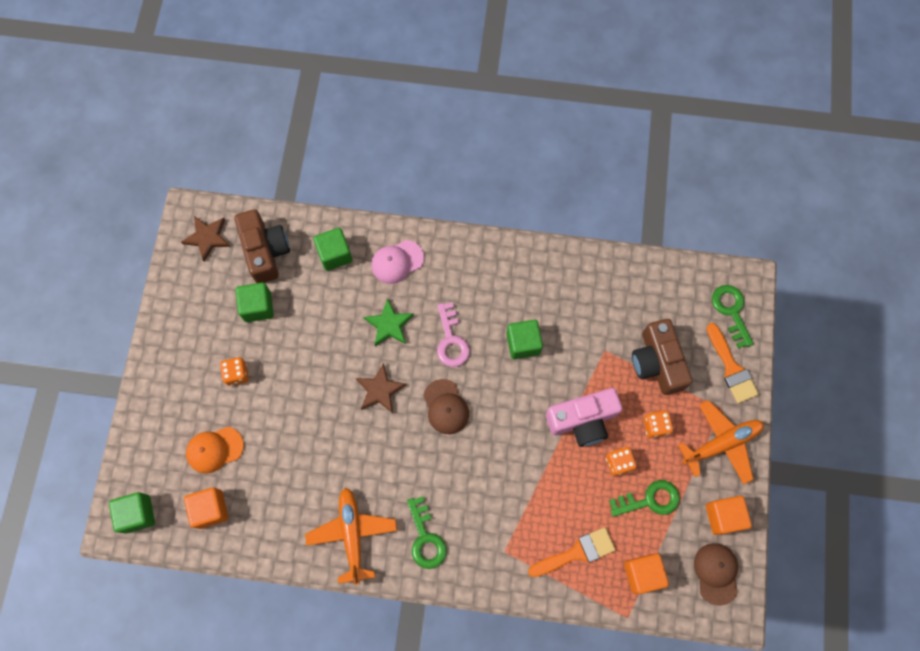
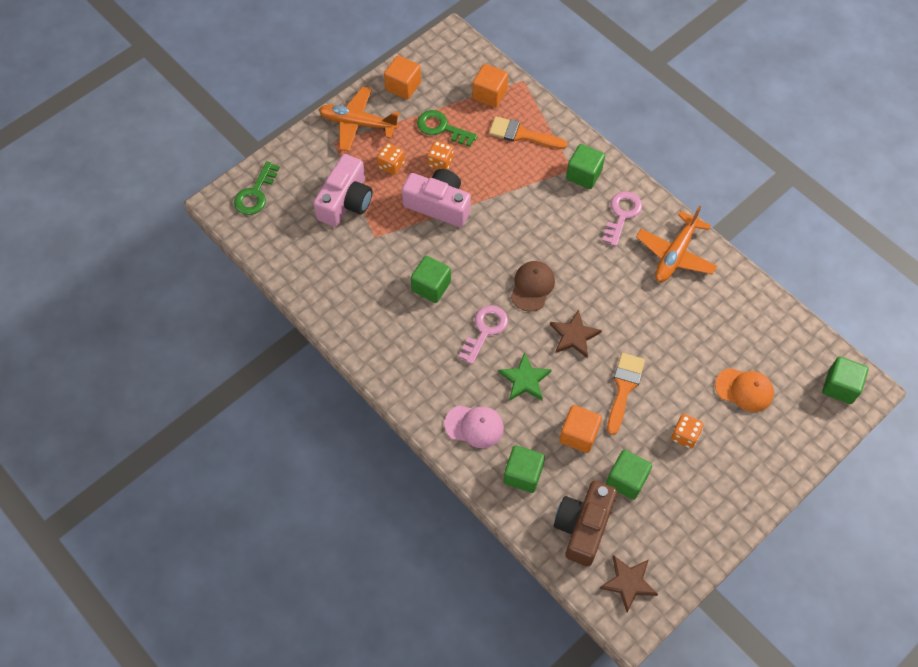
camera: 140 degrees left, 10 degrees down
orange cube [184,487,228,529] -> orange cube moved to [559,405,602,453]
green key [407,496,447,569] -> pink key [602,191,642,247]
brown camera [632,319,692,395] -> pink camera [313,154,372,227]
brown cap [694,543,738,606] -> none
orange brush [707,323,759,403] -> orange brush moved to [607,353,645,435]
none -> green cube [566,144,605,189]

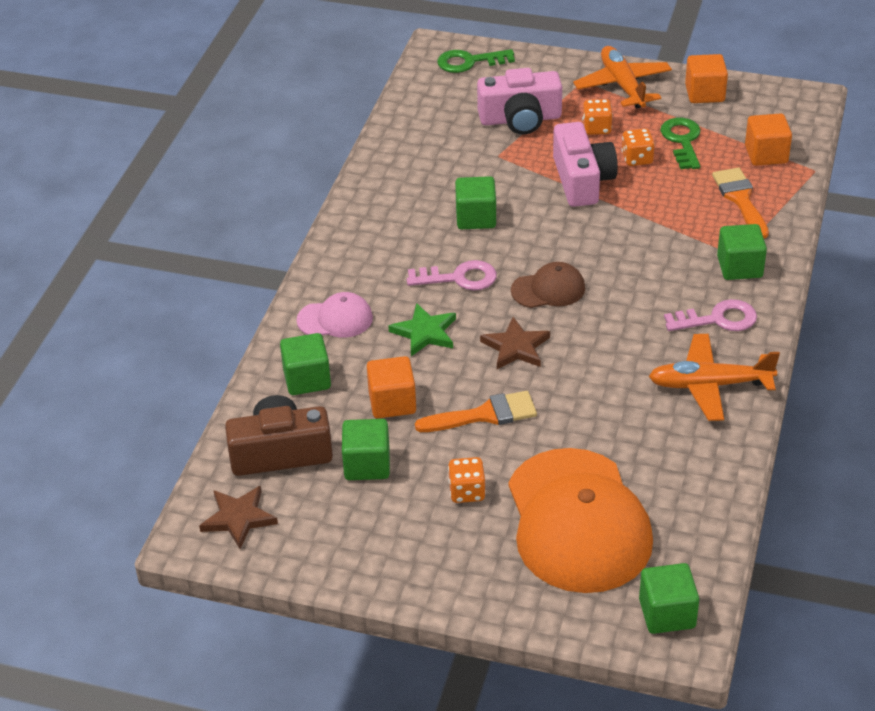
camera: 60 degrees right, 20 degrees down
pink cap [444,405,504,448] -> pink cap turned 75 degrees counterclockwise [296,292,373,338]
orange cap [715,368,774,412] -> orange cap [508,448,653,593], size x2.16

